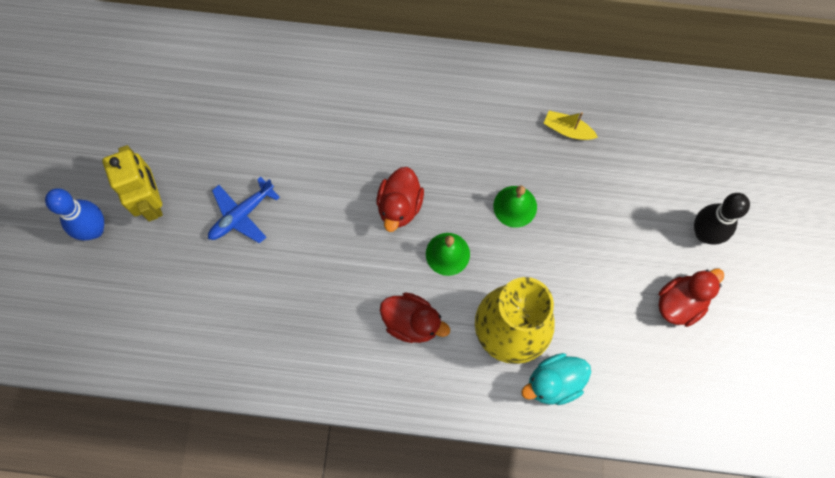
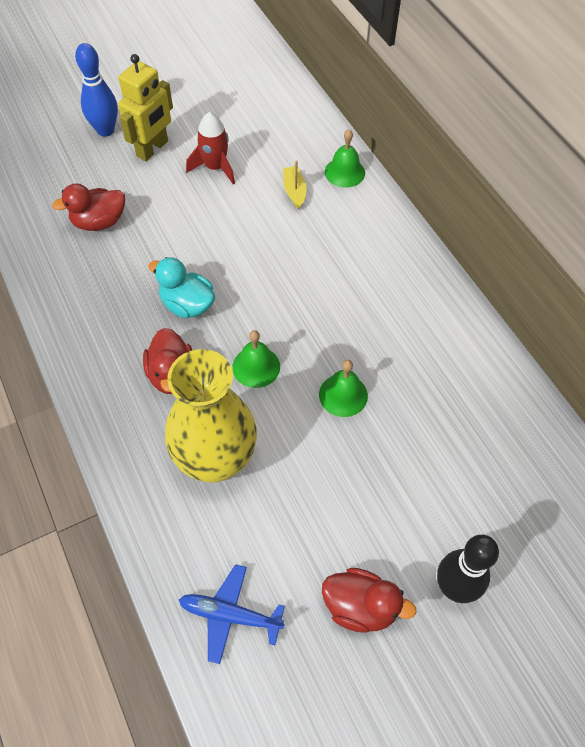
camera: 55 degrees right, 15 degrees down
blue plane [208,177,280,243] -> blue plane moved to [179,564,285,664]
red duck [377,167,424,232] -> red duck moved to [52,184,125,231]
turquoise duck [521,353,591,405] -> turquoise duck moved to [148,257,215,318]
yellow boat [544,111,598,140] -> yellow boat moved to [283,160,307,209]
none -> red rocket [186,112,235,184]
none -> green bell [325,130,365,188]

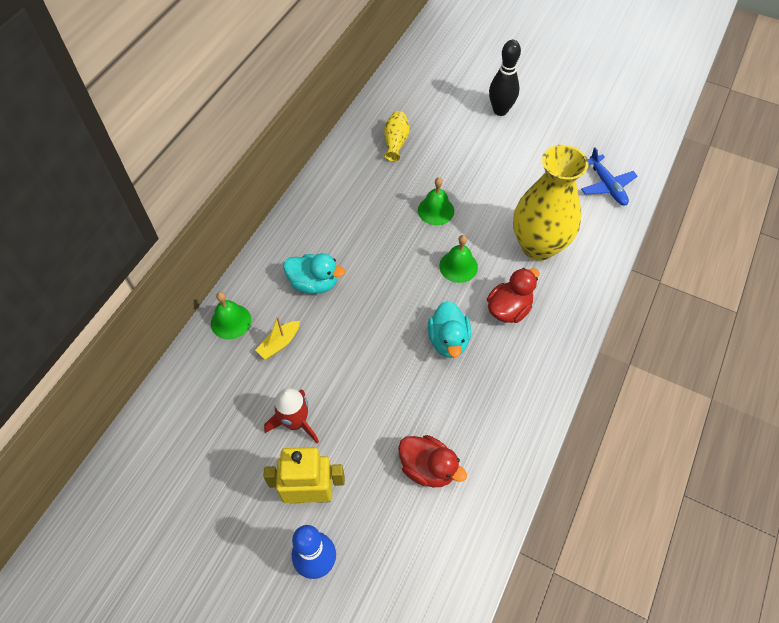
camera: 125 degrees left, 0 degrees up
red duck [322,568,417,633] -> none
none -> turquoise duck [283,253,345,294]
none -> yellow vase [384,111,409,162]

